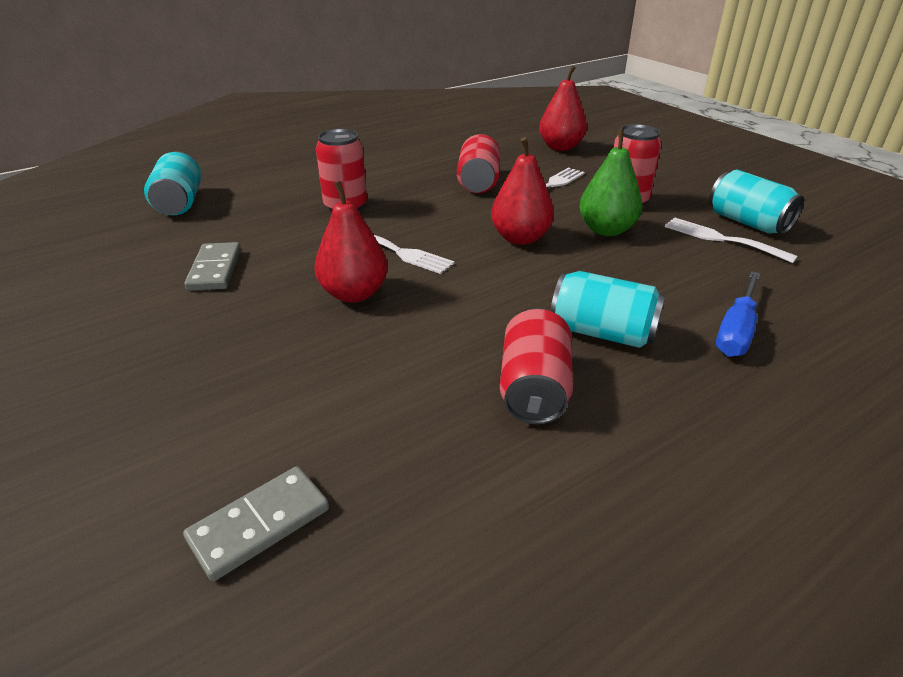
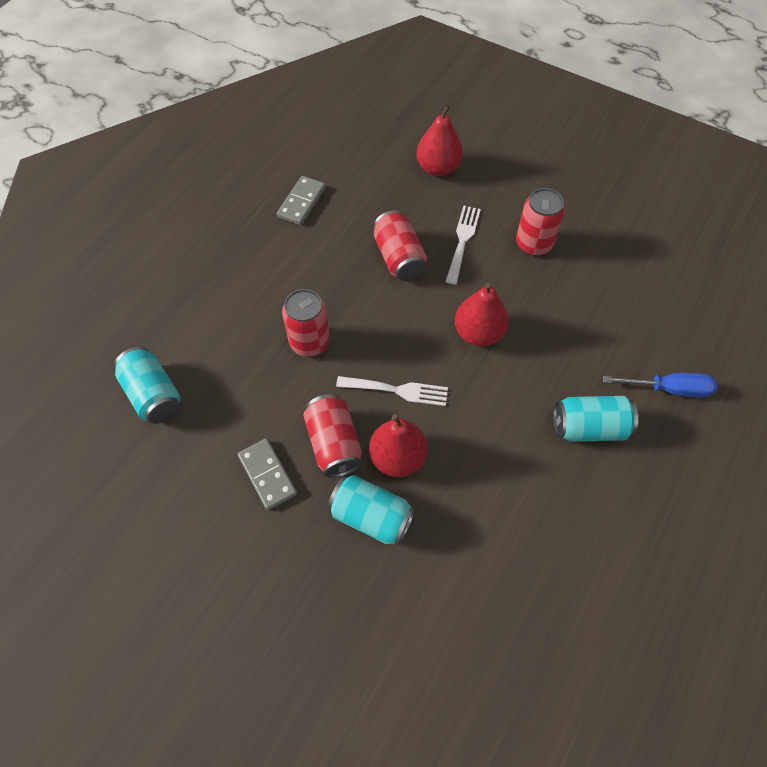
camera: 25 degrees left, 25 degrees up
grey domino [183,466,329,581] -> grey domino moved to [277,176,326,225]
red can [500,308,573,424] -> red can moved to [303,394,362,478]
green pear [579,129,642,236] -> none
white fork [665,217,798,263] -> none
turquoise can [709,170,804,235] -> turquoise can moved to [328,475,415,546]
blue screwdriver [716,271,760,357] -> blue screwdriver turned 90 degrees counterclockwise [603,373,717,397]

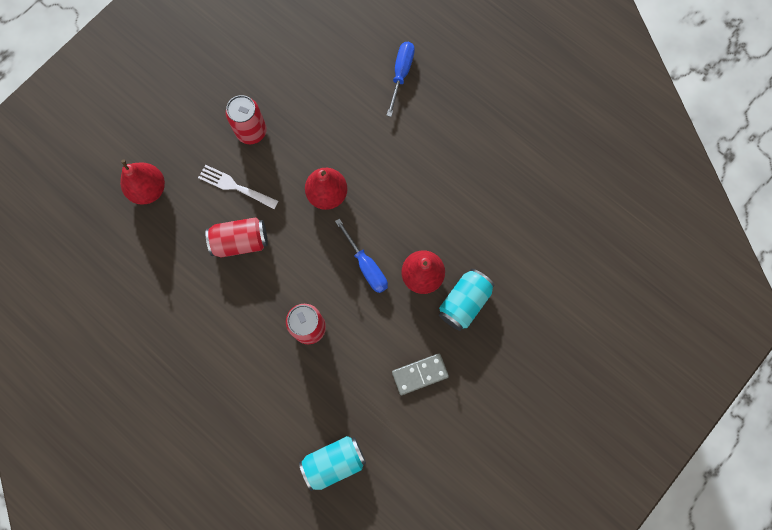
camera: 80 degrees left, 15 degrees up
grey domino [277,176,326,225] -> none
red can [303,394,362,478] -> none
white fork [336,376,448,406] -> blue screwdriver [335,219,388,293]
turquoise can [553,396,638,442] -> none

